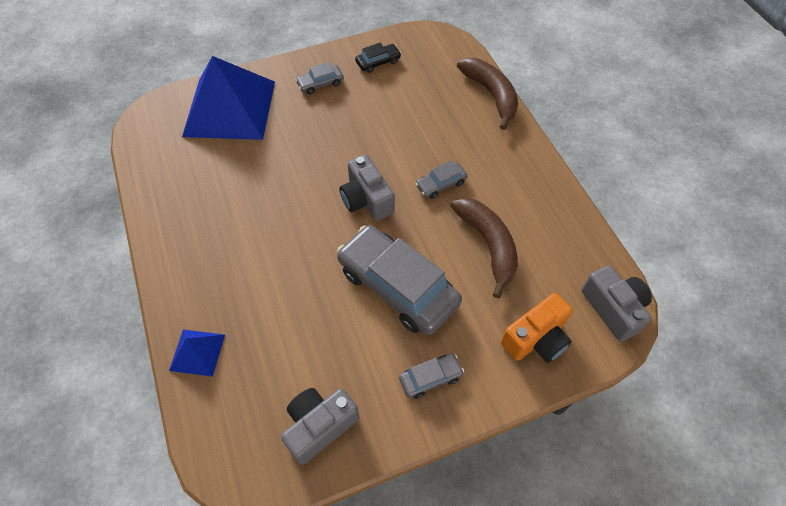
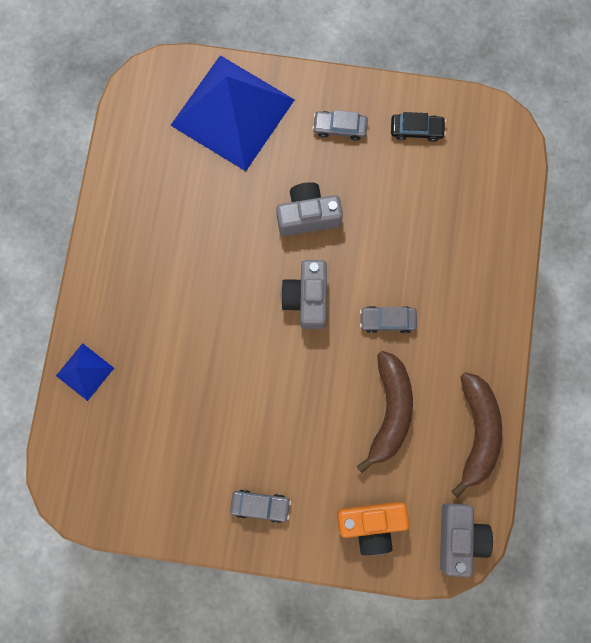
camera: 30 degrees right, 20 degrees up
grey camera [281,388,359,465] -> grey camera moved to [276,182,343,236]
grey car [337,225,462,335] -> none
brown banana [457,58,518,130] -> brown banana moved to [452,372,502,498]

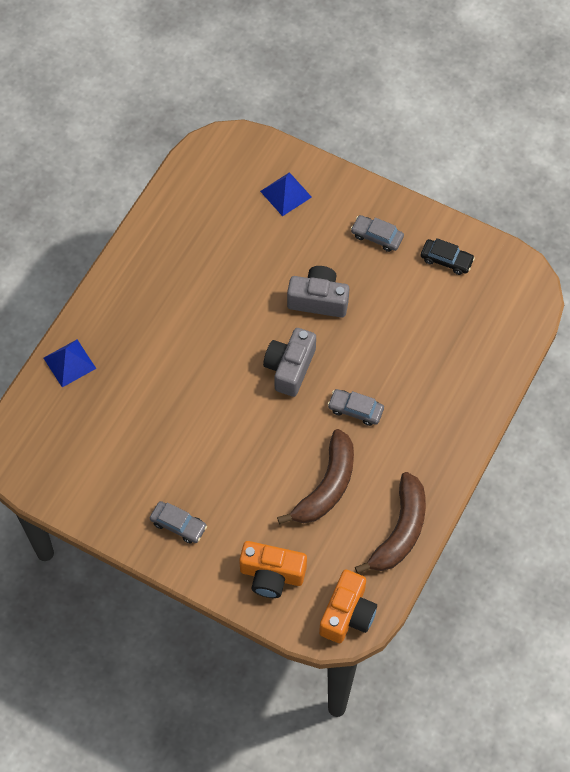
camera: 20 degrees right, 15 degrees down
blue pyramid [170,55,295,171] -> blue pyramid [260,172,312,216], size x0.43
grey camera [440,503,493,577] -> orange camera [319,570,377,643]

